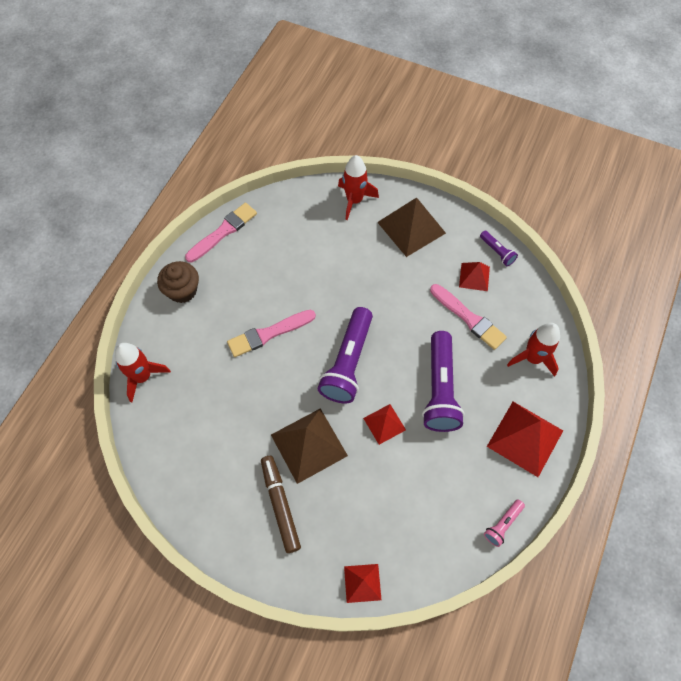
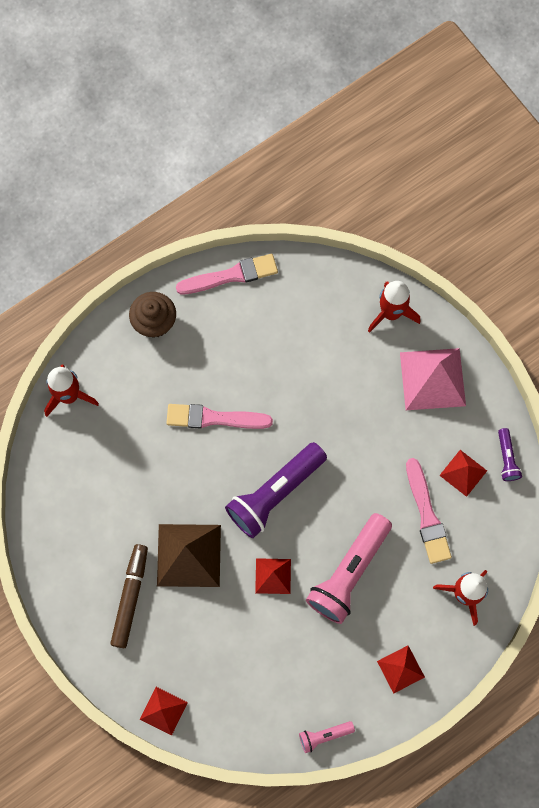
camera: 30 degrees right, 10 degrees up
brown pyramid [377,197,446,257] -> pink pyramid [400,348,466,410]
purple flashlight [422,331,465,432] -> pink flashlight [306,513,392,624]
red pyramid [487,402,563,477] -> red pyramid [377,645,425,693], size x0.56

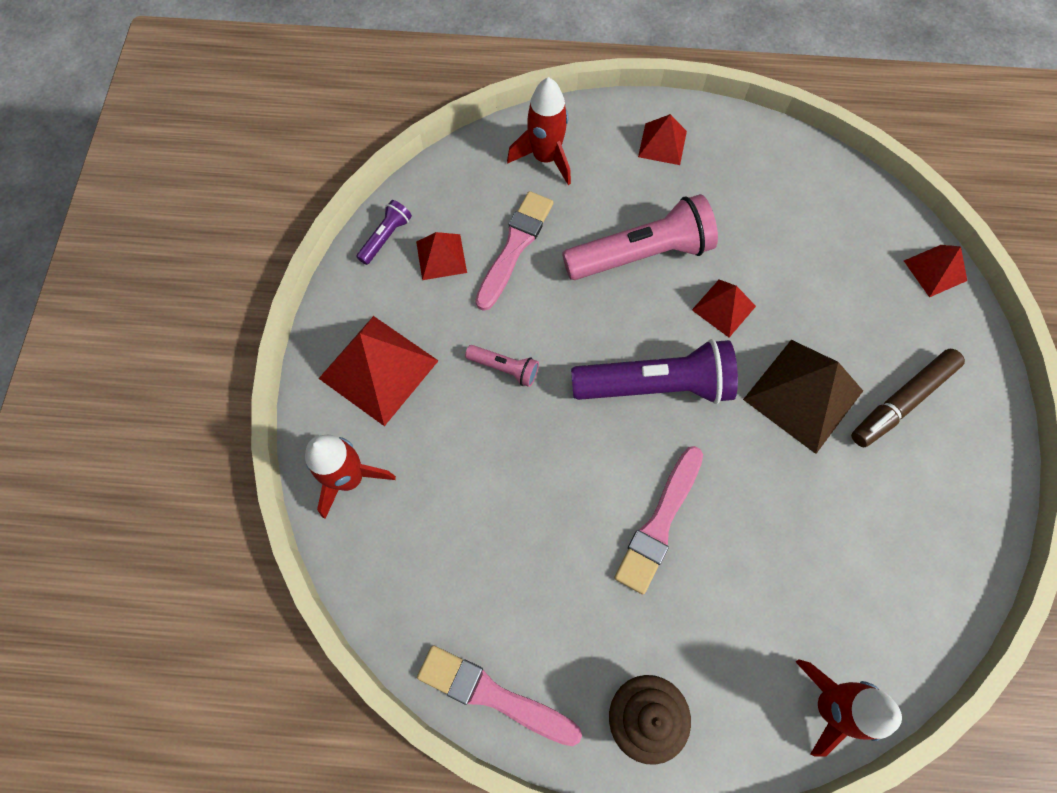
camera: 140 degrees left, 5 degrees down
pink brush [166,404,273,429] -> pink brush turned 75 degrees clockwise [614,446,703,595]
pink flashlight [299,721,355,753] -> pink flashlight moved to [465,345,539,387]
pink pyramid [400,348,466,410] -> red pyramid [318,316,438,426]

